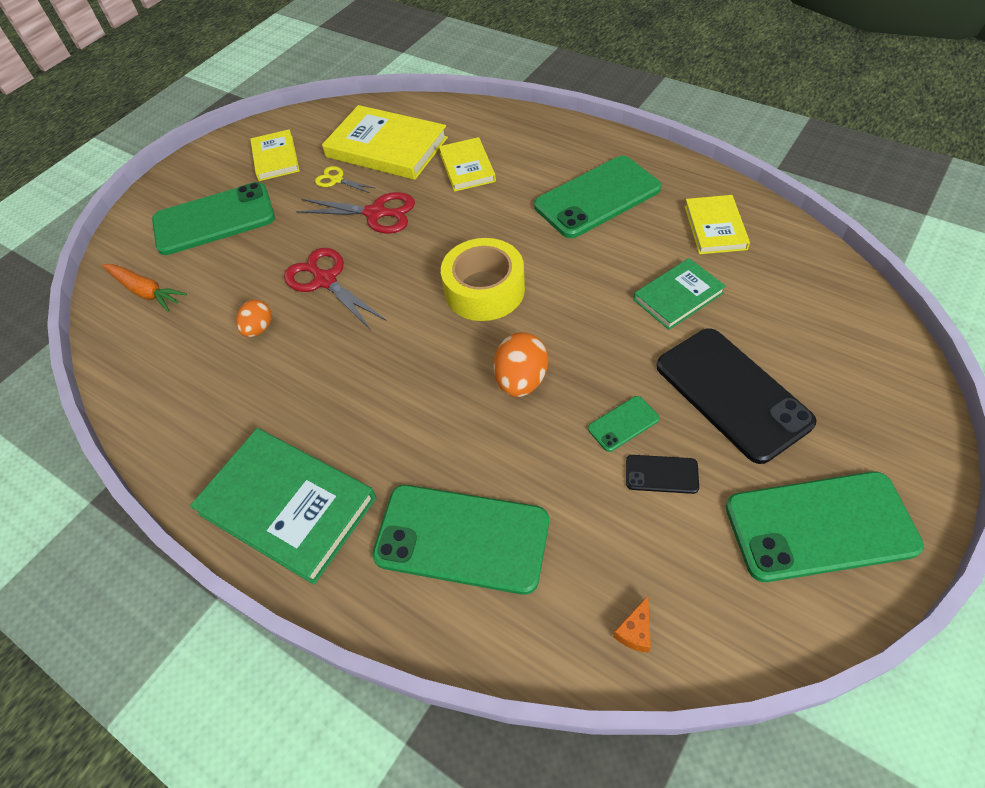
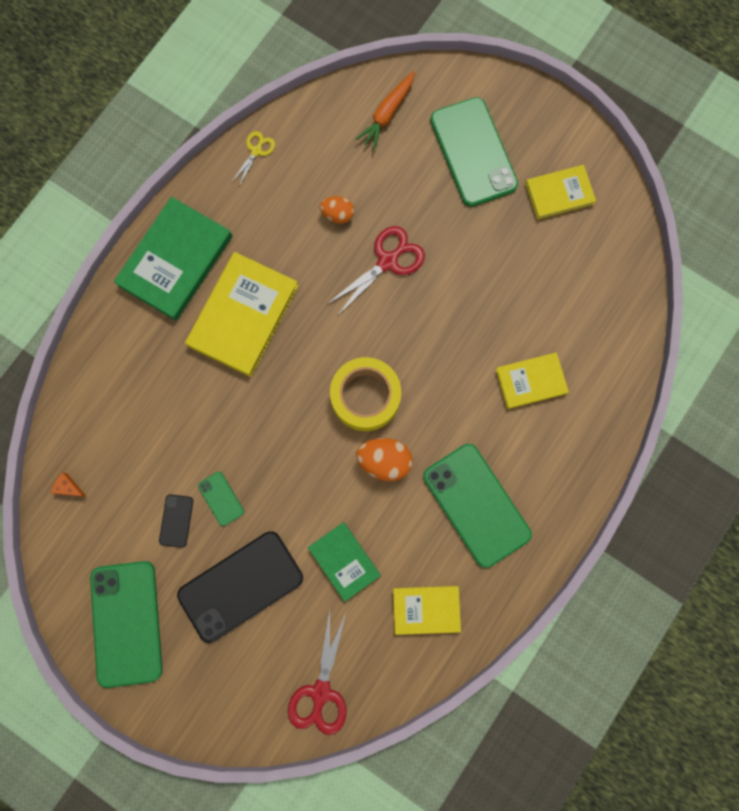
camera: 85 degrees right, 25 degrees up
red scissors [296,192,415,233] -> red scissors moved to [288,610,346,735]
yellow scissors [315,166,375,193] -> yellow scissors moved to [231,131,275,186]
yellow book [322,105,448,180] -> yellow book moved to [185,252,298,377]
green phone [372,485,549,595] -> none
orange egg [494,332,548,397] -> orange egg moved to [356,438,413,481]

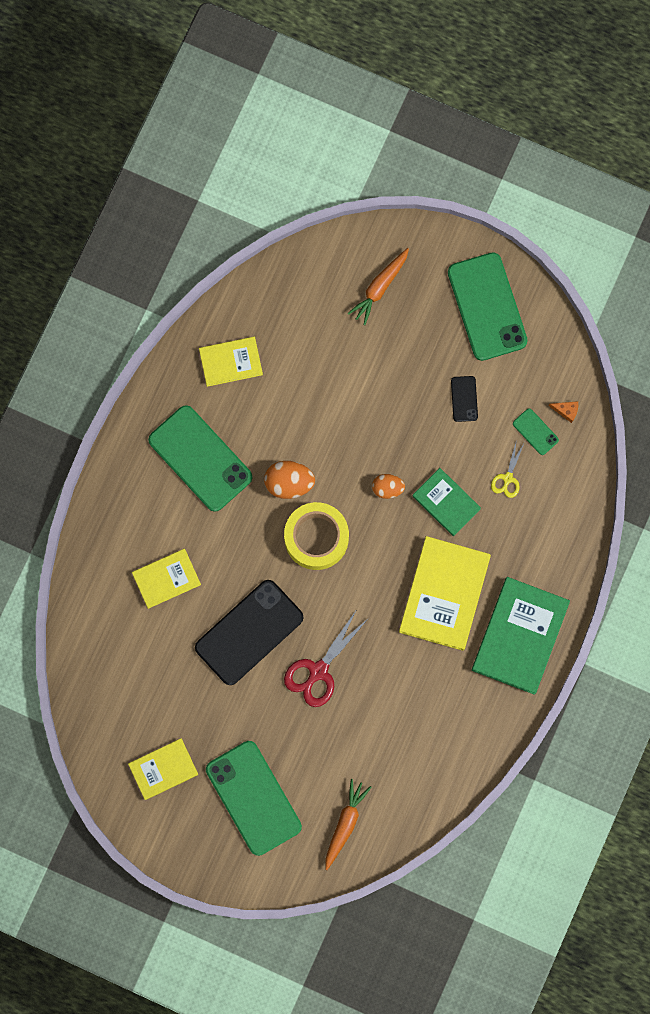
camera: 170 degrees right, 0 degrees up
black phone [177,531,303,643] -> black phone moved to [195,580,304,685]
green phone [198,472,244,526] -> green phone moved to [513,408,559,455]
yellow scissors [231,131,275,186] -> yellow scissors moved to [491,440,524,498]
red scissors [288,610,346,735] -> none
green book [308,522,381,602] -> green book moved to [412,468,481,536]
orange egg [320,196,354,224] -> orange egg moved to [372,474,405,499]
none -> orange carrot [348,248,409,325]

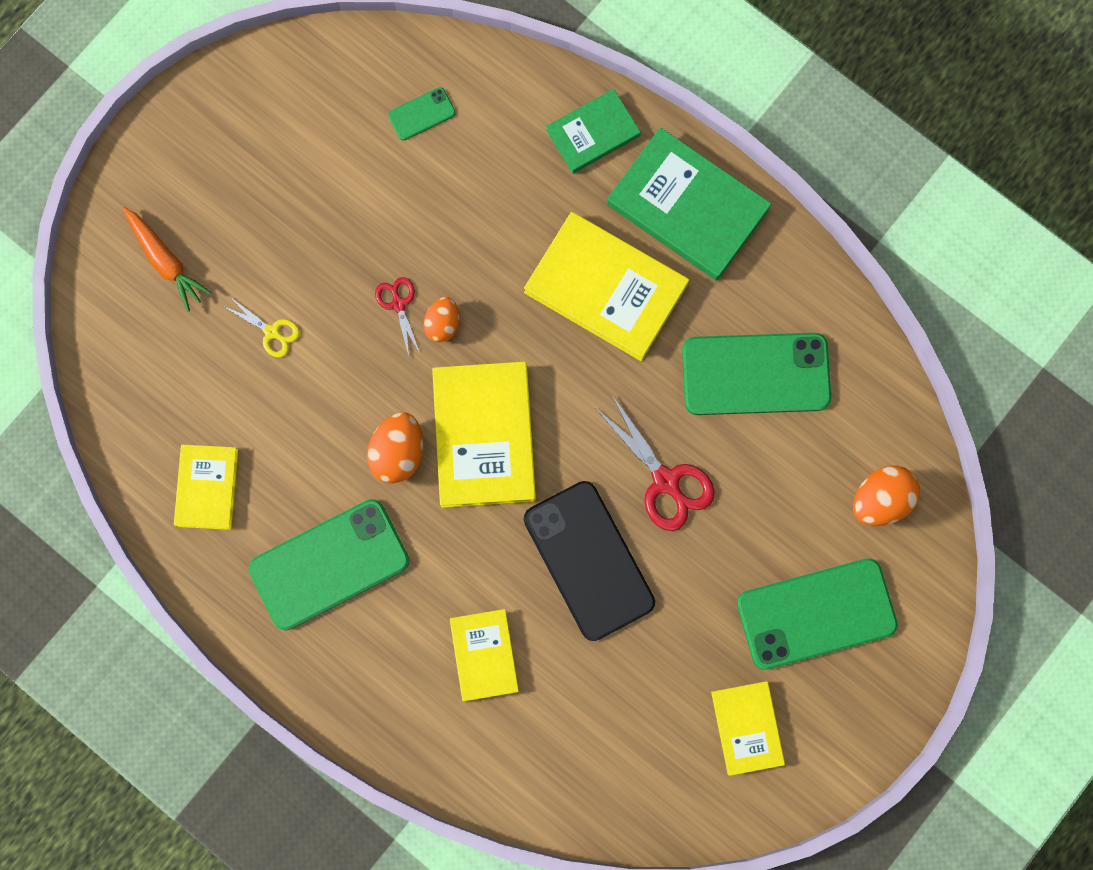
camera: 75 degrees left, 0 degrees up
yellow tape [284,502,349,570] -> yellow book [432,362,536,508]
orange carrot [325,779,372,870] -> orange egg [853,465,920,526]
green book [412,468,481,536] -> green book moved to [546,89,641,174]
green phone [448,252,528,361] -> green phone moved to [682,333,831,415]
black phone [451,376,478,422] -> none
yellow scissors [491,440,524,498] -> yellow scissors moved to [223,296,300,358]
orange cheese [549,401,578,423] -> none
none -> red scissors [375,277,420,356]

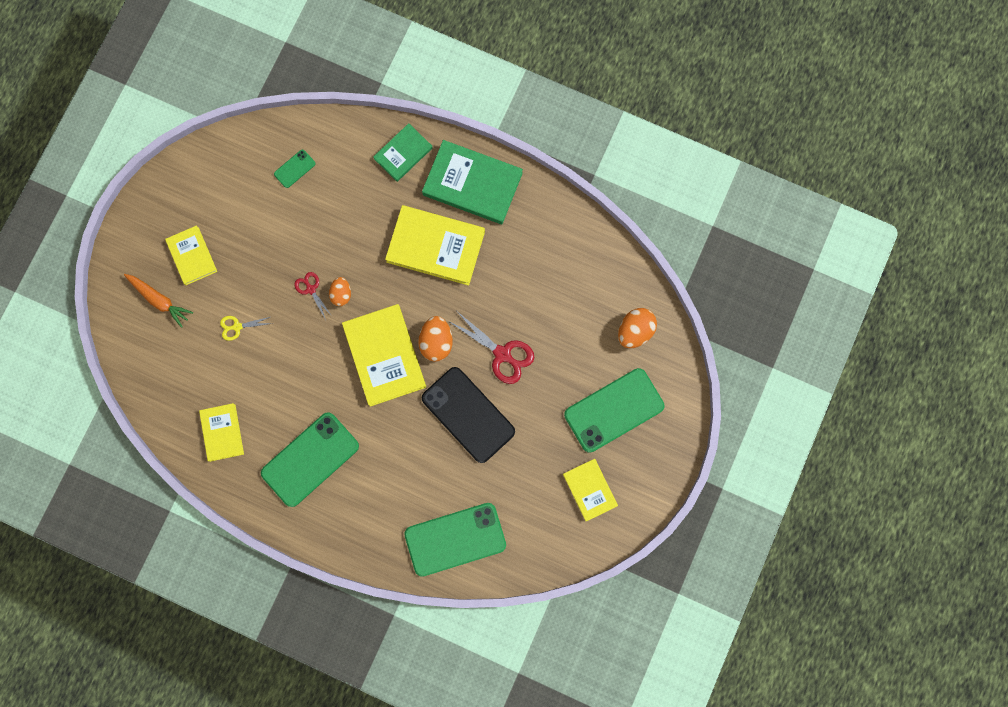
camera: 15 degrees left, 0 degrees up
yellow scissors [223,296,300,358] -> yellow scissors turned 150 degrees clockwise [220,316,273,341]
orange egg [367,412,423,484] -> orange egg moved to [418,316,453,362]
yellow book [450,609,519,701] -> yellow book moved to [165,225,217,285]
green phone [682,333,831,415] -> green phone moved to [404,503,506,577]

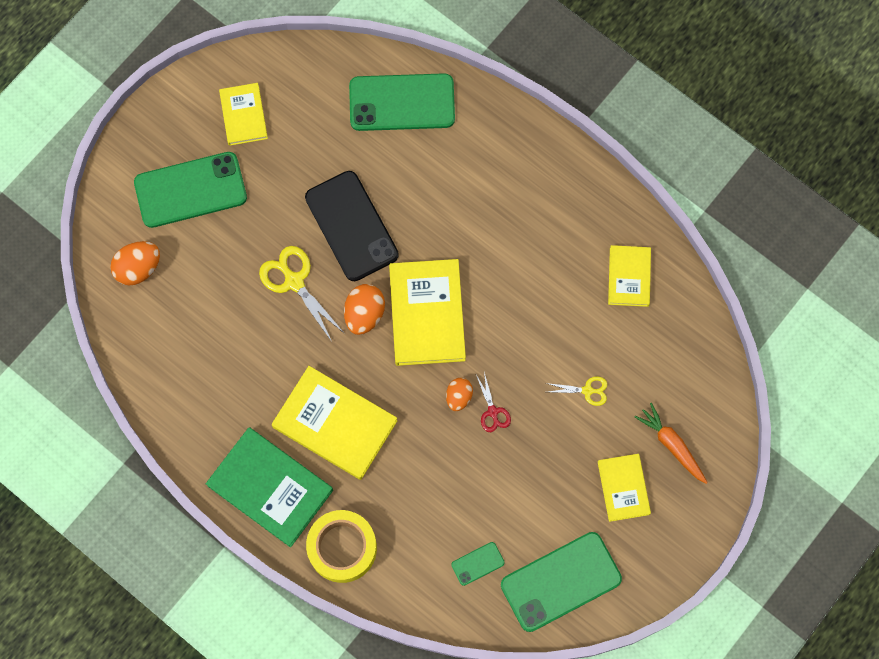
camera: 165 degrees left, 5 degrees down
green phone [261,412,359,507] -> green phone moved to [501,532,622,632]
green book [373,123,433,182] -> yellow tape [306,510,377,583]
red scissors [448,312,534,384] -> yellow scissors [259,246,345,342]

